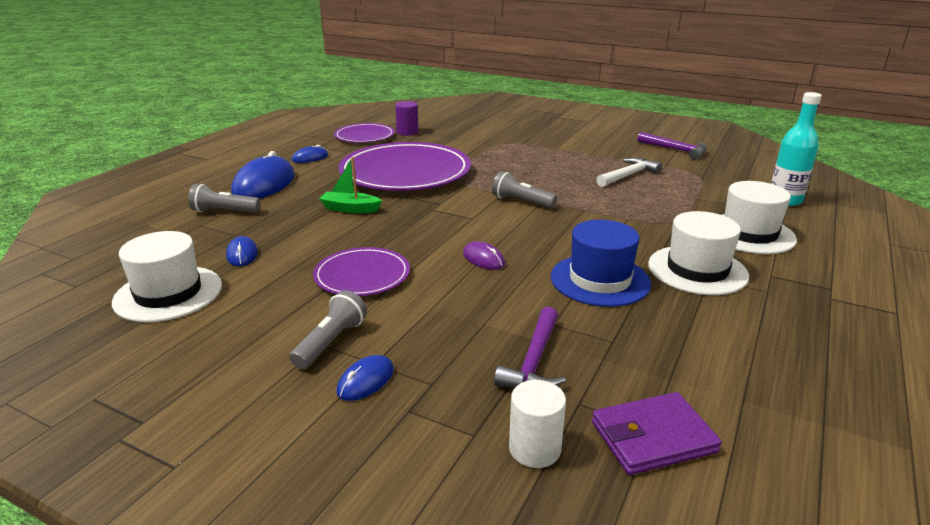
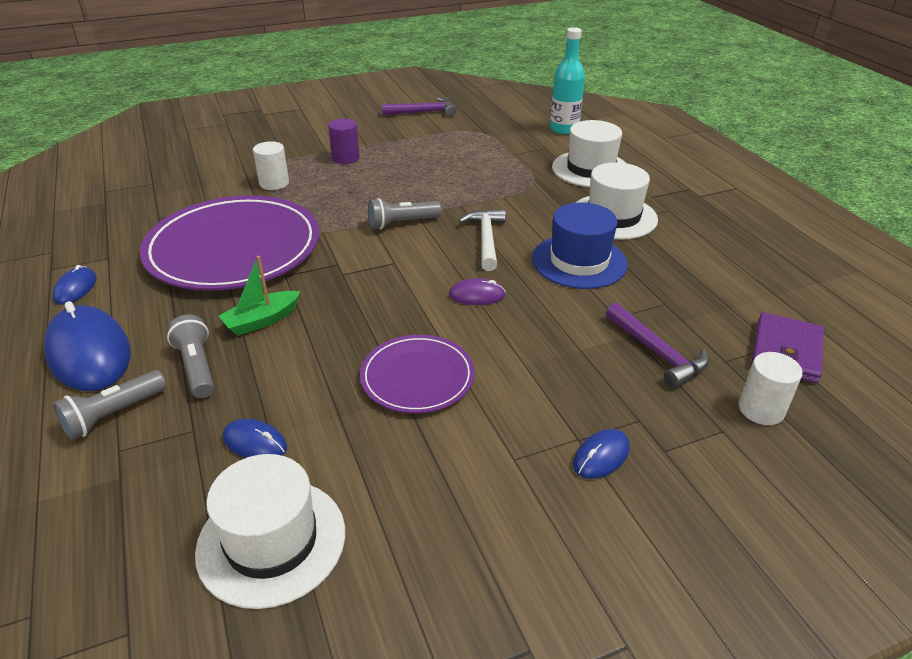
camera: 50 degrees left, 10 degrees up
grey flashlight [289,290,367,369] -> grey flashlight moved to [167,315,214,398]
purple plate [334,123,395,143] -> none
blue mouse [336,355,394,401] -> blue mouse turned 60 degrees clockwise [573,429,630,479]
purple cylinder [395,101,419,136] -> purple cylinder moved to [328,118,360,164]
white hammer [596,158,662,187] -> white hammer moved to [458,209,506,271]
none -> white cylinder [253,141,289,190]

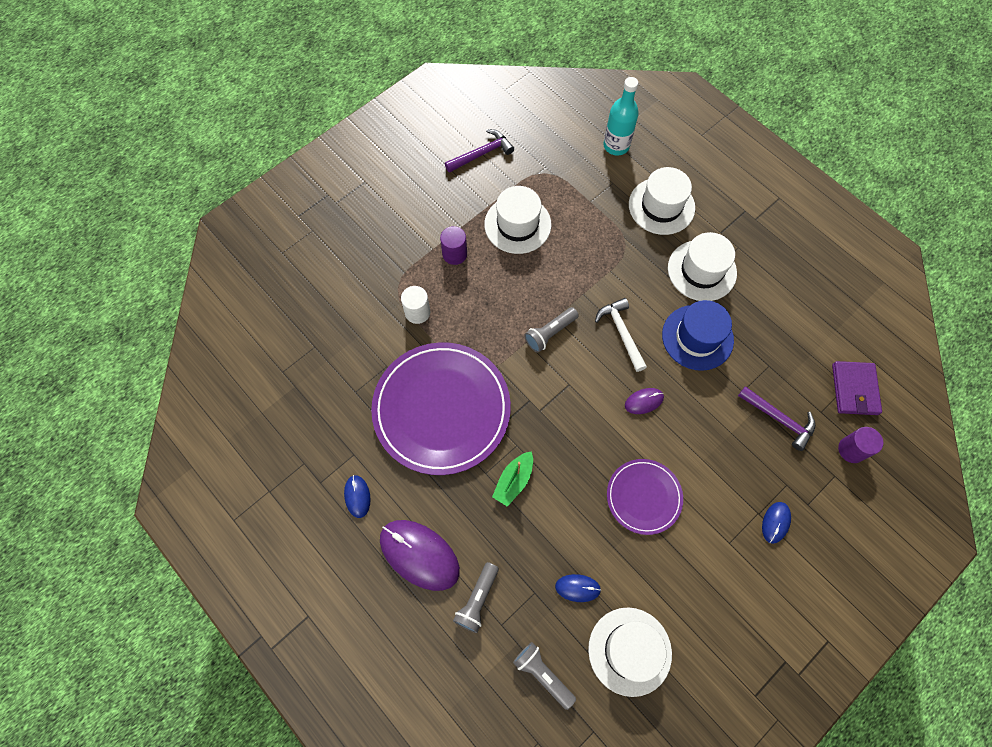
camera: 20 degrees left, 30 degrees up
blue mouse [43,301,131,391] -> purple mouse [380,520,460,591]
grey flashlight [167,315,214,398] -> grey flashlight moved to [513,642,576,710]
white cylinder [739,352,803,425] -> purple cylinder [838,427,883,463]
none -> white hat [484,186,551,254]

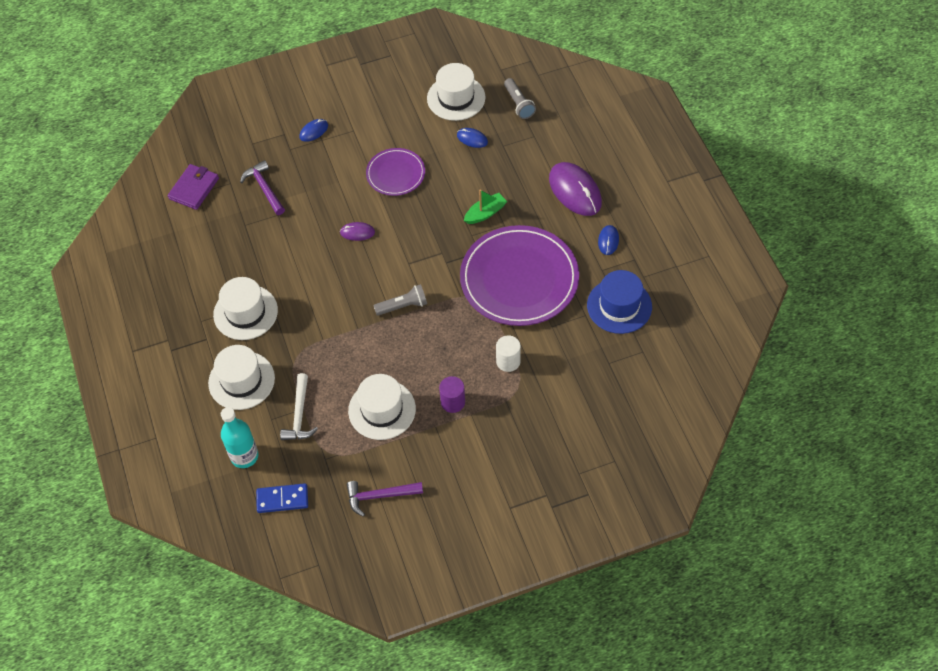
camera: 155 degrees left, 10 degrees down
grey flashlight [453,562,499,633] -> none
white hammer [595,298,647,372] -> white hammer moved to [280,373,318,440]
blue hat [662,300,734,371] -> blue hat moved to [587,270,652,334]
purple cylinder [838,427,883,463] -> none
none -> blue domino [256,483,308,513]

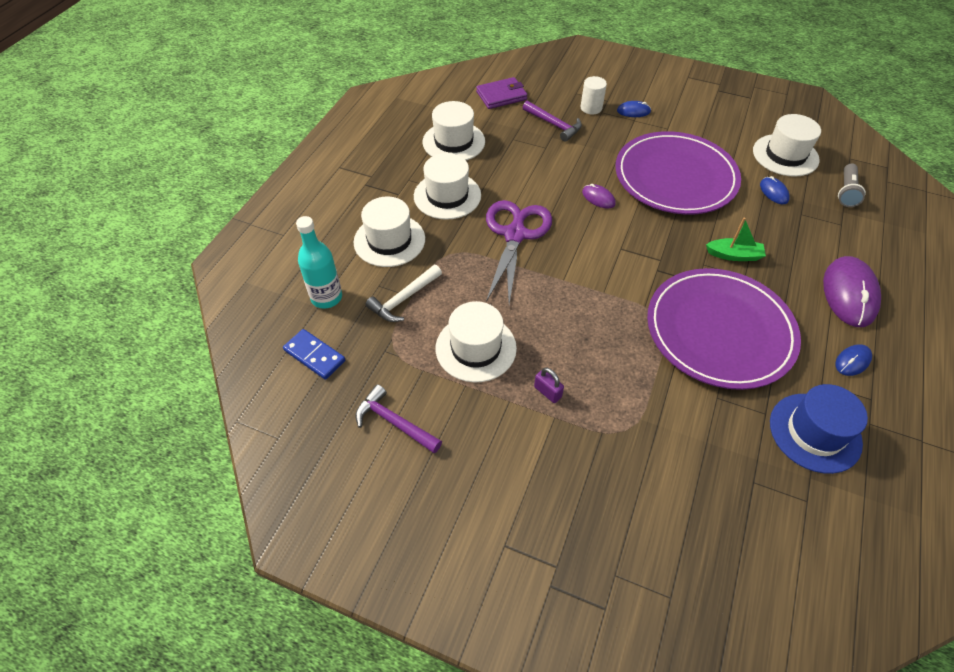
camera: 40 degrees right, 5 degrees down
purple hammer [240,160,285,215] -> purple hammer turned 120 degrees clockwise [522,101,582,142]
purple plate [366,148,425,196] -> purple plate [615,131,741,215], size x1.90
grey flashlight [373,284,427,316] -> none
purple cylinder [439,376,465,413] -> purple padlock [534,367,564,403]
white cylinder [496,335,521,372] -> white cylinder moved to [581,76,607,114]
none -> white hat [423,101,485,160]
none -> purple scissors [486,200,552,304]

